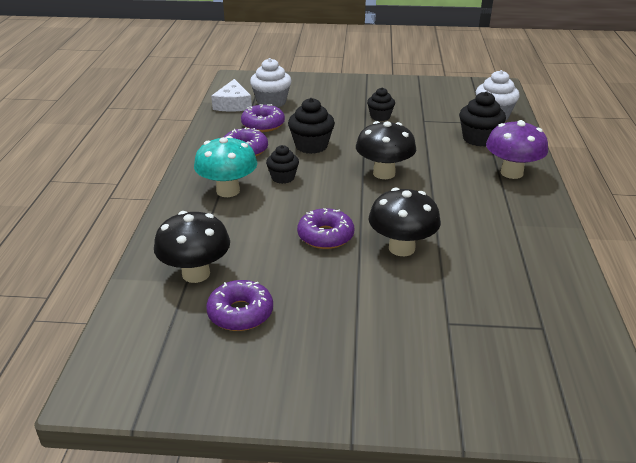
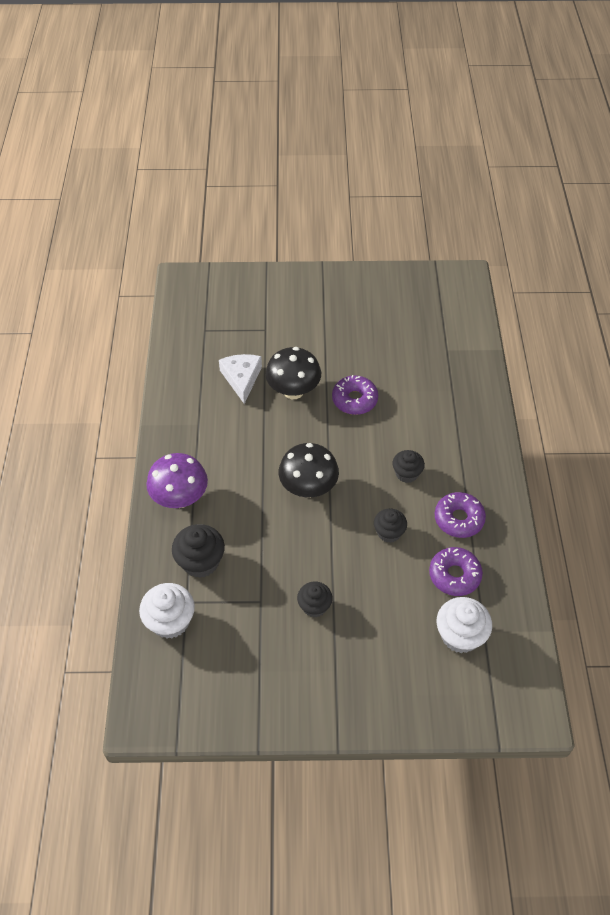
camera: 175 degrees right, 20 degrees up
black mushroom [154,211,230,283] -> none
turquoise mushroom [194,136,257,197] -> none
purple donut [206,280,273,331] -> none
white cheese [211,79,252,111] -> white cheese moved to [219,354,262,404]
black cupcake [288,98,335,154] -> black cupcake [374,509,407,543], size x0.65

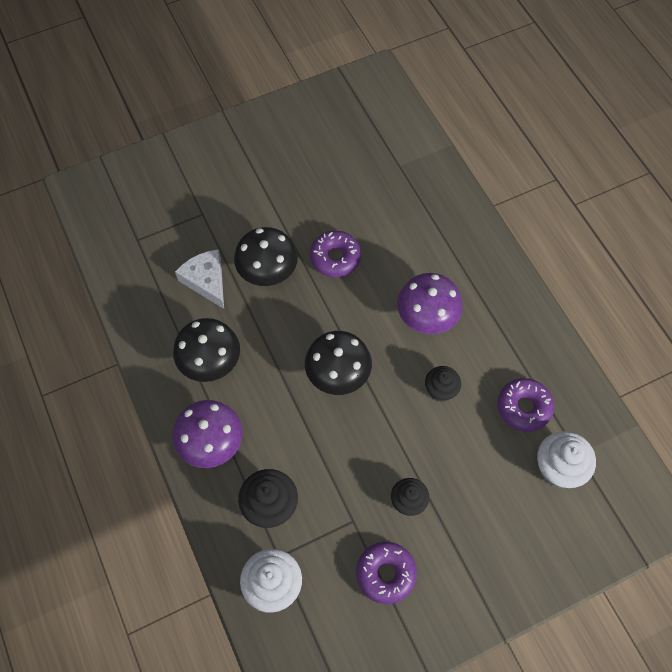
camera: 25 degrees left, 10 degrees up
black cupcake [392,450,425,483] -> purple mushroom [397,273,463,334]
purple donut [435,492,486,538] -> purple donut moved to [356,542,417,604]
none -> black mushroom [173,318,240,382]

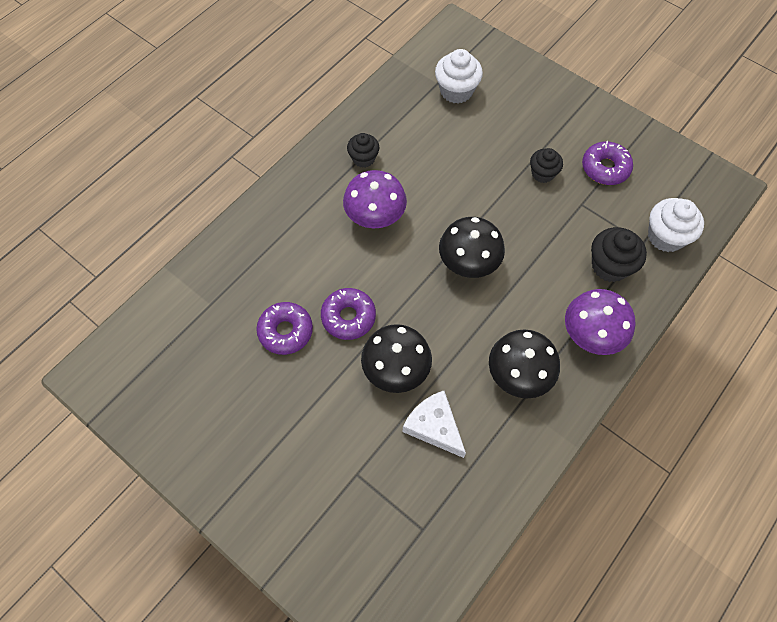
camera: 115 degrees left, 0 degrees up
white cheese [175,249,224,309] -> white cheese turned 105 degrees clockwise [403,391,466,458]
black cupcake [425,366,461,402] -> black cupcake moved to [347,133,379,168]
purple donut [498,378,554,432] -> purple donut moved to [256,302,313,355]

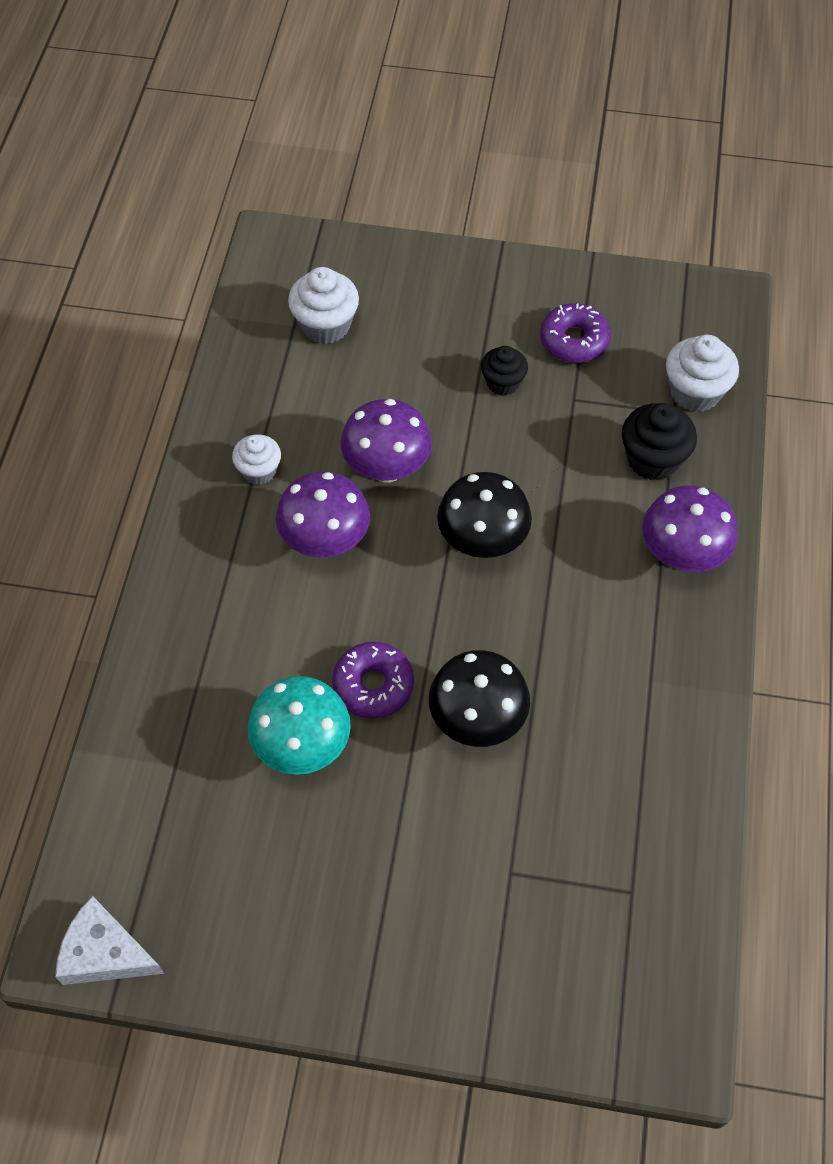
camera: 30 degrees left, 5 degrees down
purple donut [256,302,313,355] -> turquoise mushroom [248,676,351,775]
black cupcake [347,133,379,168] -> white cupcake [232,434,281,485]
white cheese [403,391,466,458] -> white cheese moved to [55,896,164,985]
black mushroom [489,329,560,398] -> none
none -> purple mushroom [341,399,432,482]

